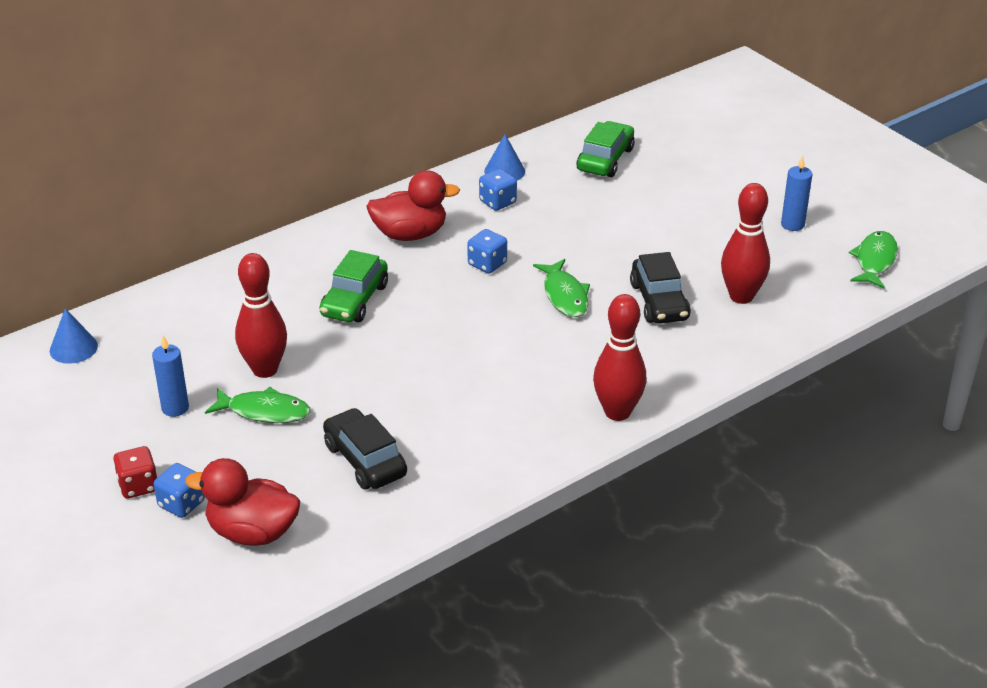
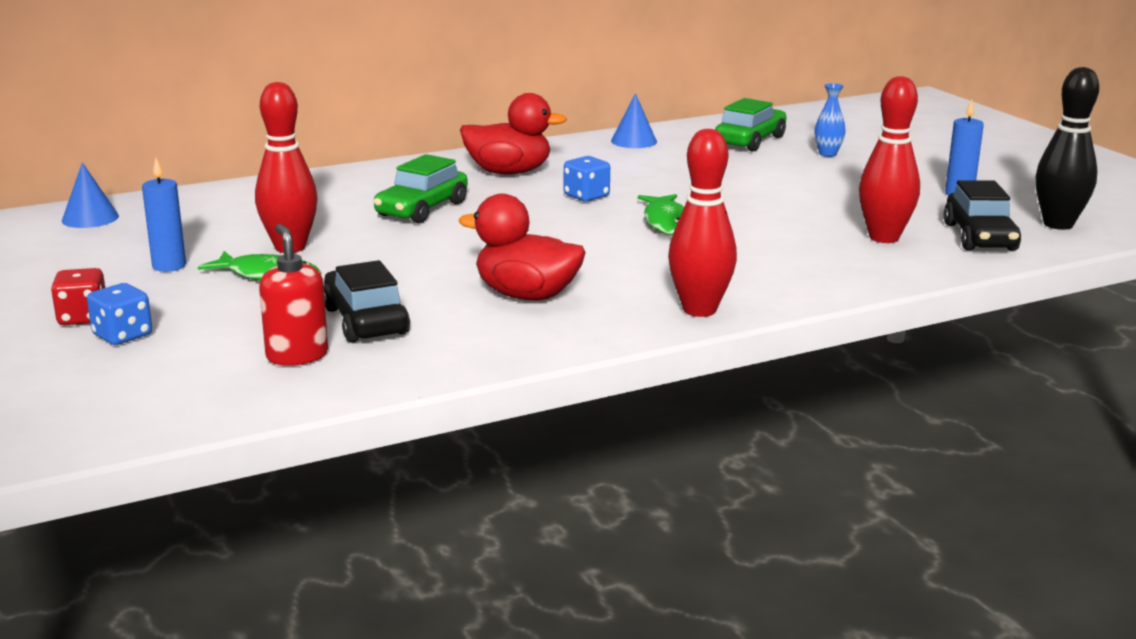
camera: 10 degrees right, 15 degrees down
red duck [185,458,300,546] -> red duck moved to [459,194,586,300]
blue dice [479,169,517,211] -> none
black car [630,252,691,324] -> black car moved to [943,180,1021,251]
green fish [849,231,898,289] -> black bowling pin [1035,67,1099,230]
none -> red soap dispenser [259,224,328,366]
none -> blue vase [815,83,846,157]

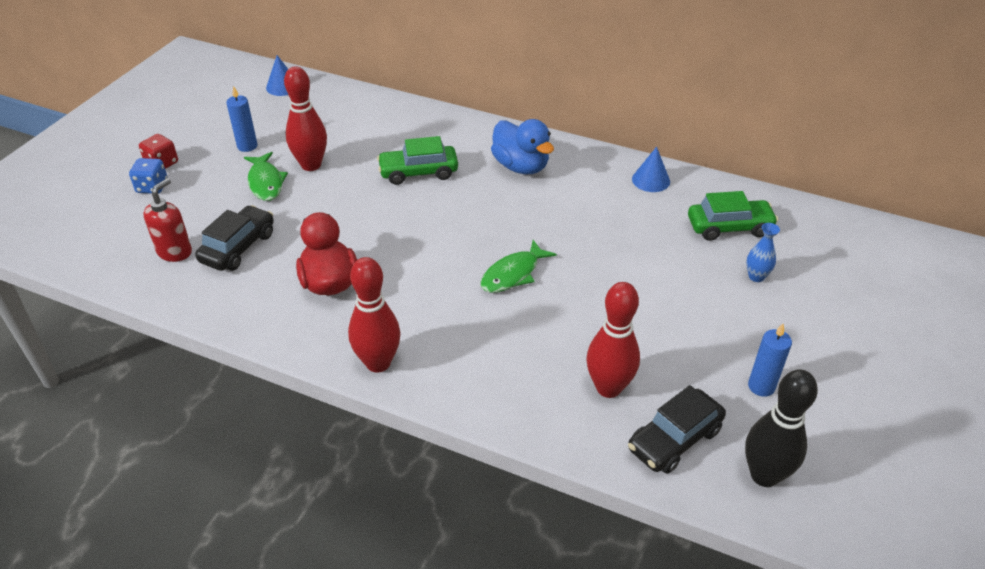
camera: 50 degrees right, 20 degrees up
red duck [460,93,567,175] -> blue duck [491,119,554,174]
blue dice [564,156,610,202] -> none

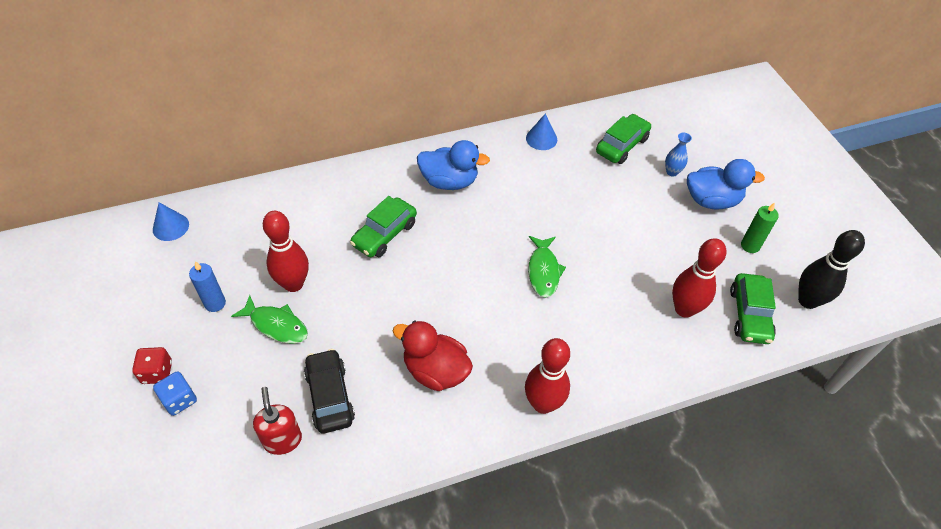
camera: 45 degrees left, 10 degrees up
black car [628,385,726,474] -> green car [730,273,776,344]
blue candle [748,324,792,397] -> green candle [741,202,779,253]
none -> blue duck [687,159,765,209]

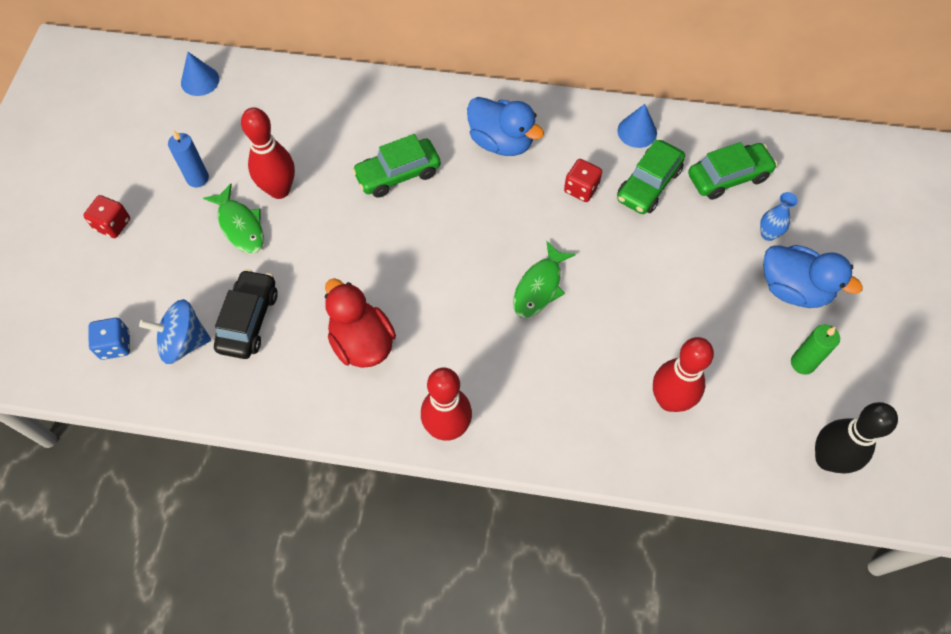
camera: 30 degrees right, 10 degrees up
blue dice [153,371,197,416] -> blue dice moved to [89,318,130,360]
red soap dispenser [253,387,302,455] -> blue spinning top [139,299,211,364]
green car [730,273,776,344] -> green car moved to [617,140,685,214]
none -> red dice [564,159,602,202]

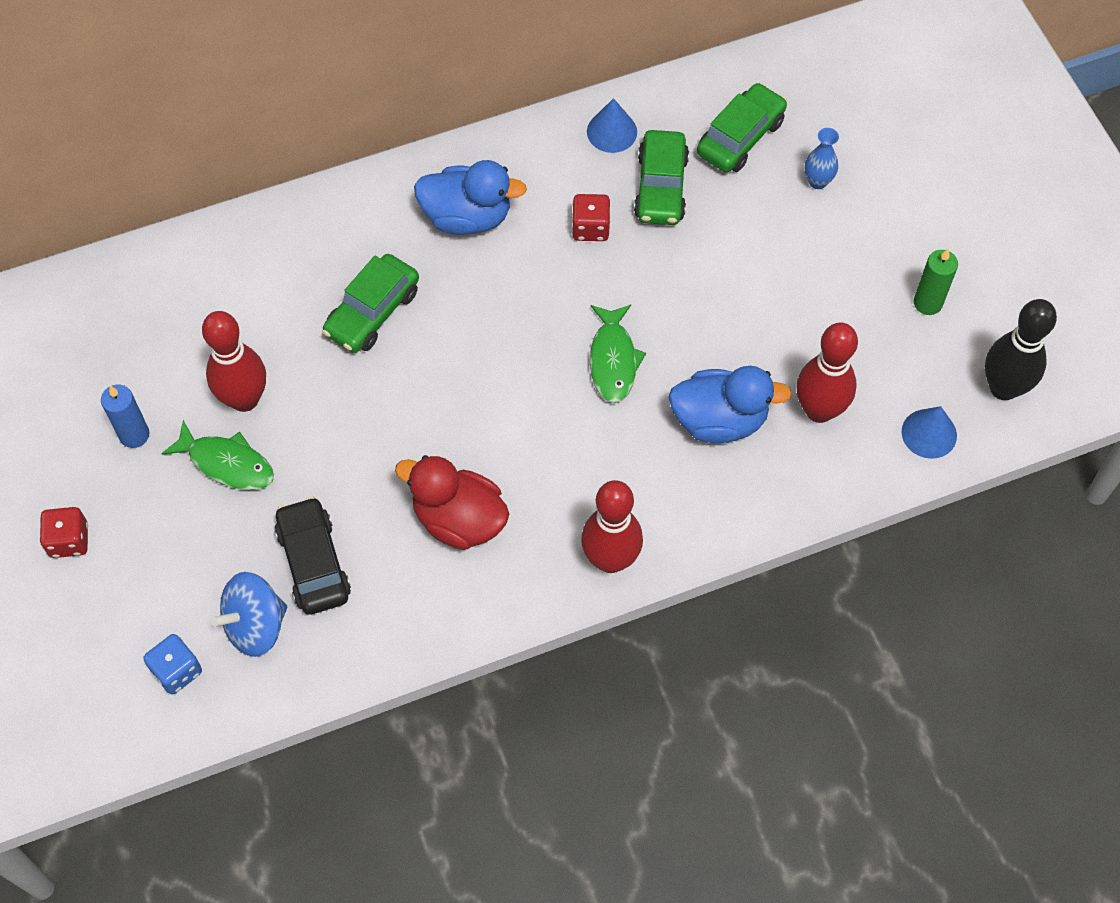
camera: 30 degrees left, 0 degrees up
blue cone [181,52,220,96] -> blue cone moved to [902,406,957,459]
blue duck [763,245,863,308] -> blue duck moved to [669,366,792,443]

